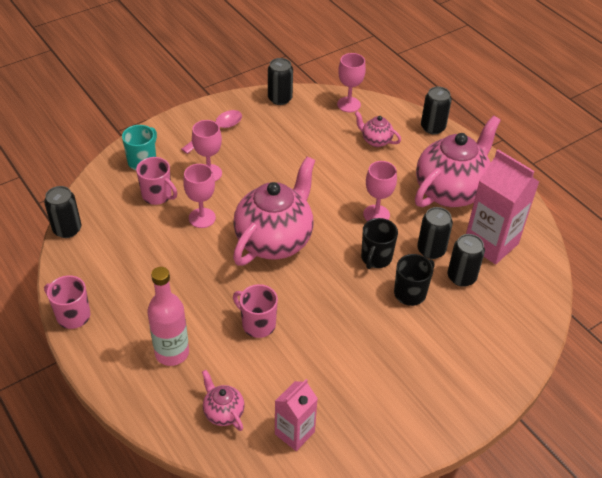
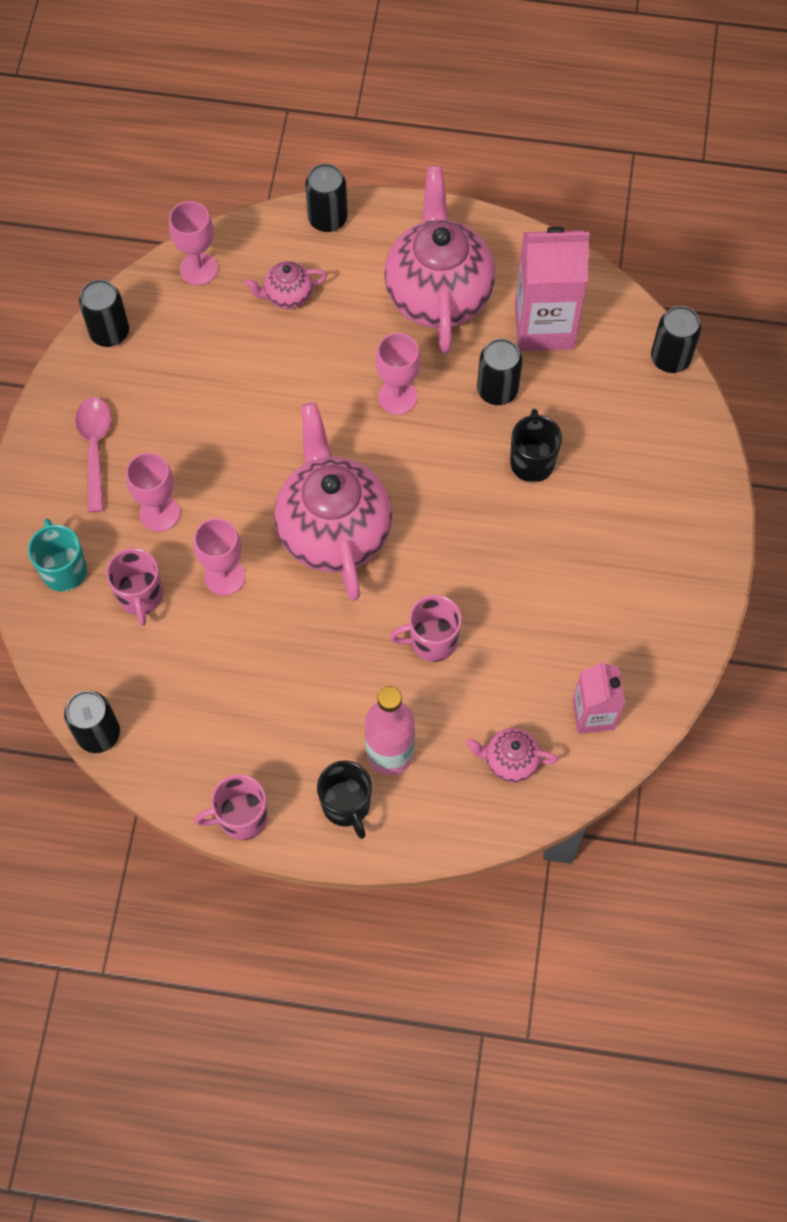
camera: 45 degrees left, 20 degrees up
pink mug [136,157,177,205] -> pink mug turned 90 degrees clockwise [106,548,163,626]
black mug [361,218,398,269] -> black mug moved to [317,761,372,839]
black can [448,234,485,287] -> black can moved to [651,306,701,373]

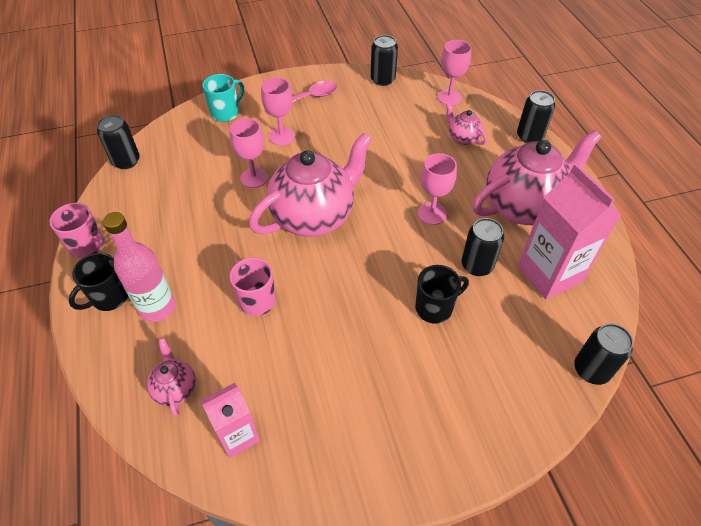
camera: 65 degrees right, 15 degrees down
pink mug [106,548,163,626] -> none

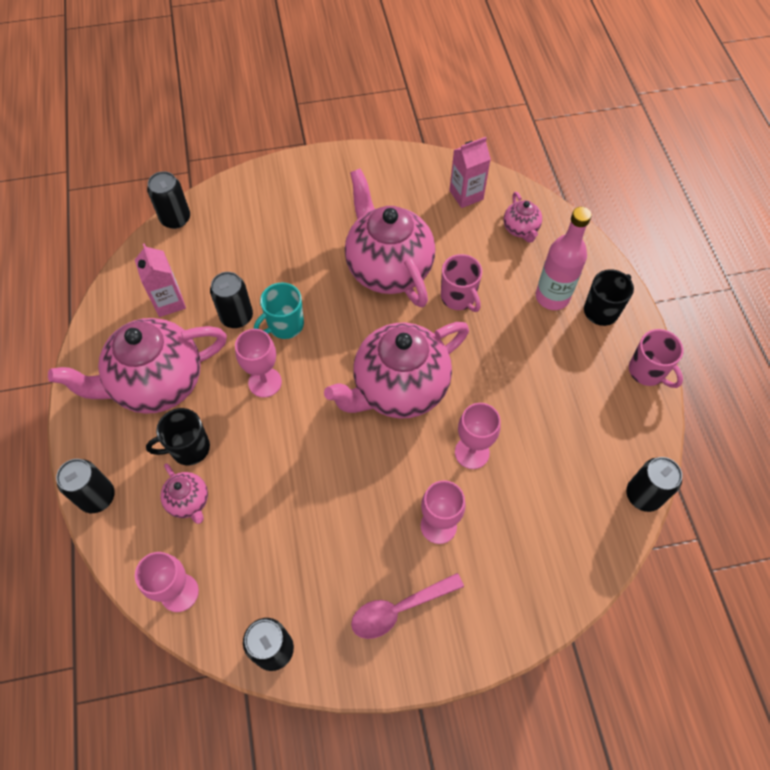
camera: 175 degrees left, 10 degrees up
turquoise mug [202,74,244,122] -> turquoise mug moved to [254,282,304,339]
black mug [415,265,469,324] -> black mug moved to [146,408,210,465]
pink carton [518,163,621,300] -> pink carton [135,243,186,317], size x0.60
none -> pink teapot [345,168,435,307]

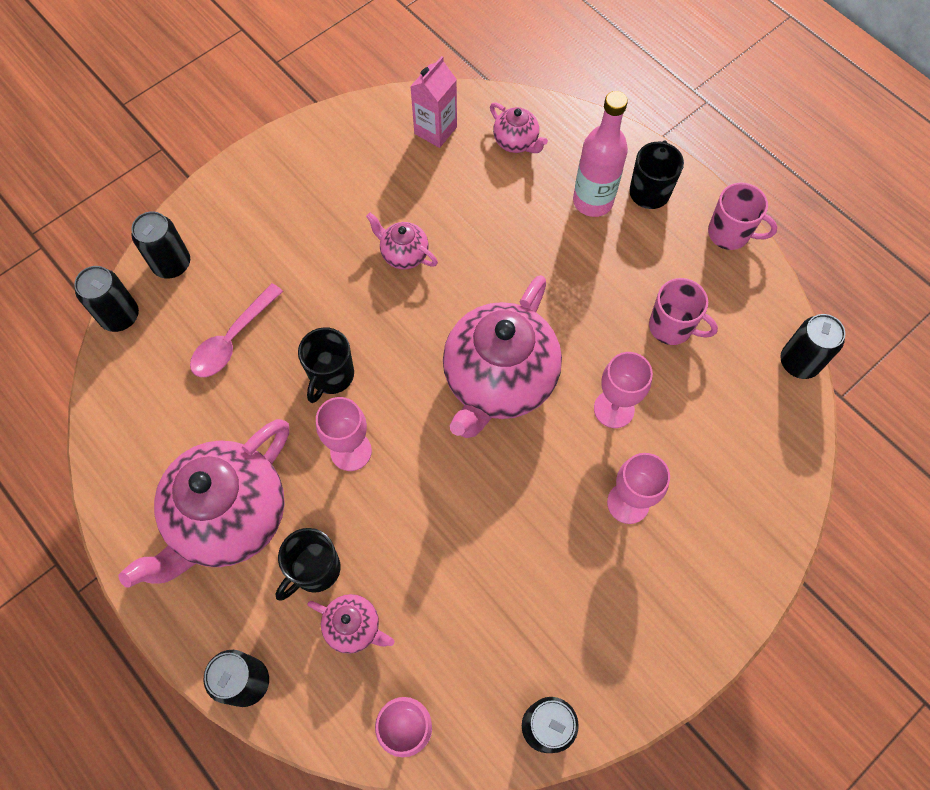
camera: 30 degrees left, 5 degrees up
pink carton [135,243,186,317] -> none
black can [210,272,253,328] -> black can moved to [131,211,190,278]
turquoise mug [254,282,304,339] -> black mug [298,327,354,403]
pink teapot [345,168,435,307] -> pink teapot [366,213,438,269], size x0.45
pink spoon [351,573,464,639] -> pink spoon moved to [190,283,283,377]
pink mug [441,254,482,312] -> pink mug moved to [649,278,718,345]

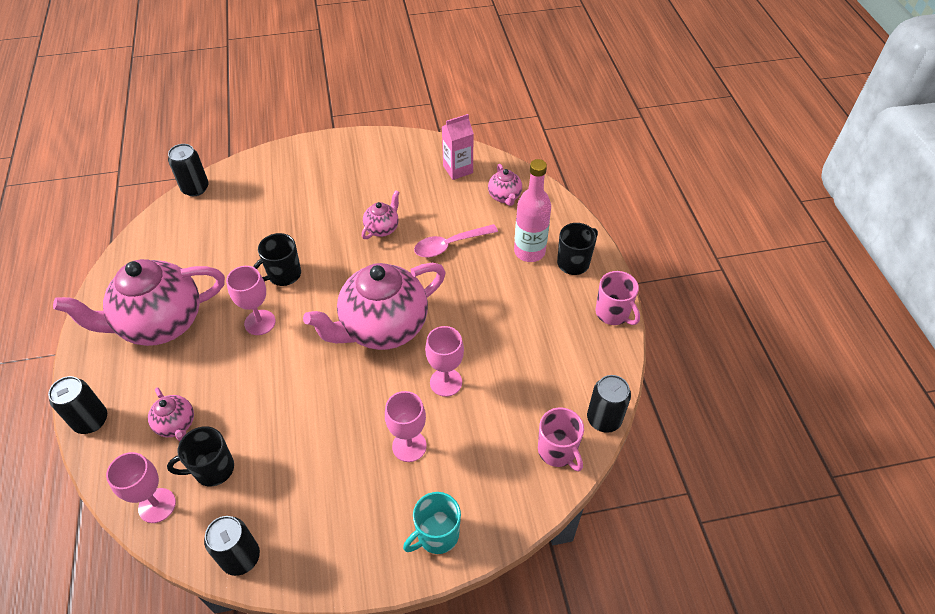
camera: 30 degrees right, 15 degrees down
black can [131,211,190,278] -> none
pink spoon [190,283,283,377] -> pink spoon moved to [414,224,498,257]
black mug [275,528,341,600] -> black mug moved to [167,426,234,486]
pink teapot [366,213,438,269] -> pink teapot turned 60 degrees clockwise [362,190,399,239]
pink mug [649,278,718,345] -> pink mug moved to [538,408,584,471]
none -> turquoise mug [403,492,461,554]

